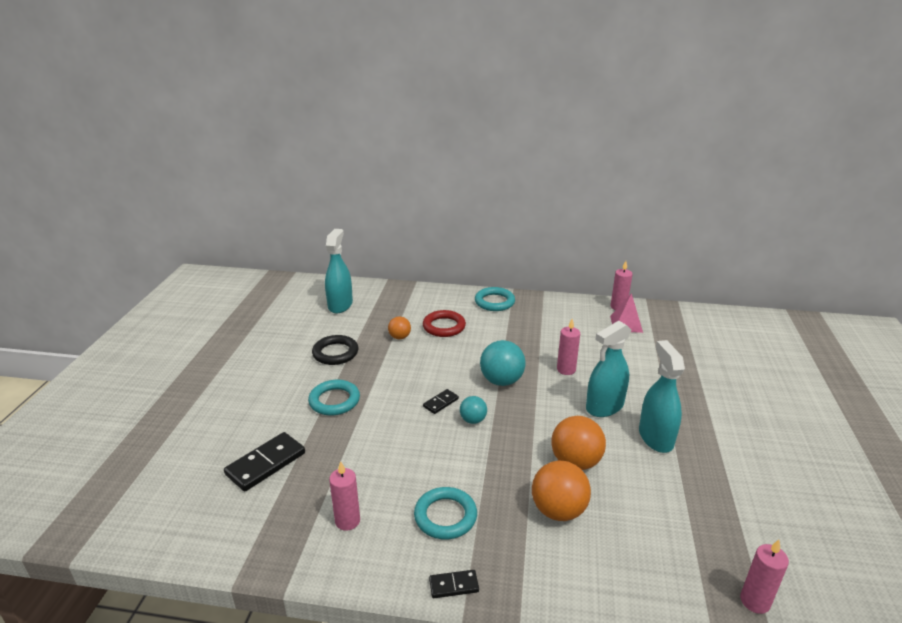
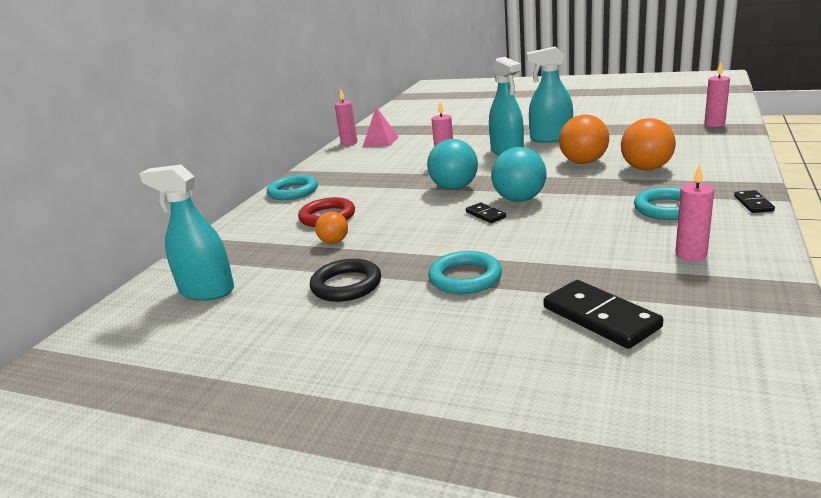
camera: 75 degrees left, 5 degrees down
turquoise ball [460,396,487,424] -> turquoise ball [491,147,546,202], size x1.77

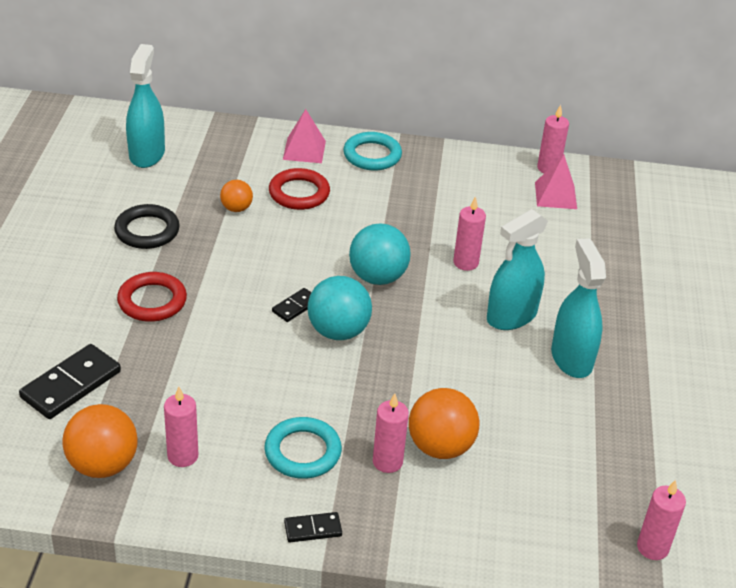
camera: 70 degrees right, 15 degrees up
turquoise ring [428,251,502,294] -> red ring [117,272,187,322]
orange ball [559,114,609,164] -> orange ball moved to [62,404,138,478]
none -> pink pyramid [283,109,326,163]
none -> pink candle [373,393,409,473]

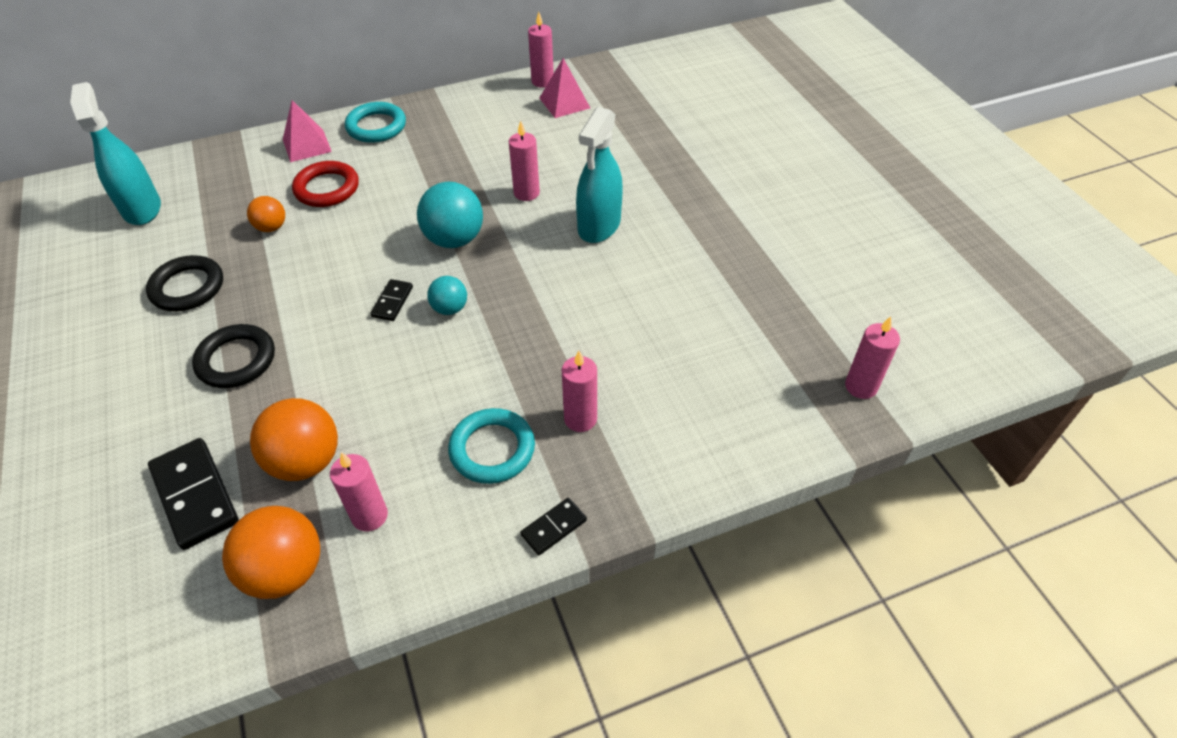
camera: 25 degrees left, 10 degrees up
black domino [19,344,121,419] -> black domino turned 45 degrees counterclockwise [148,438,239,550]
red ring [117,272,187,322] -> black ring [192,324,275,388]
turquoise ball [307,276,372,340] -> turquoise ball [427,276,467,315], size x0.56
orange ball [409,388,479,459] -> orange ball moved to [250,398,338,481]
turquoise spray bottle [551,238,606,378] -> none

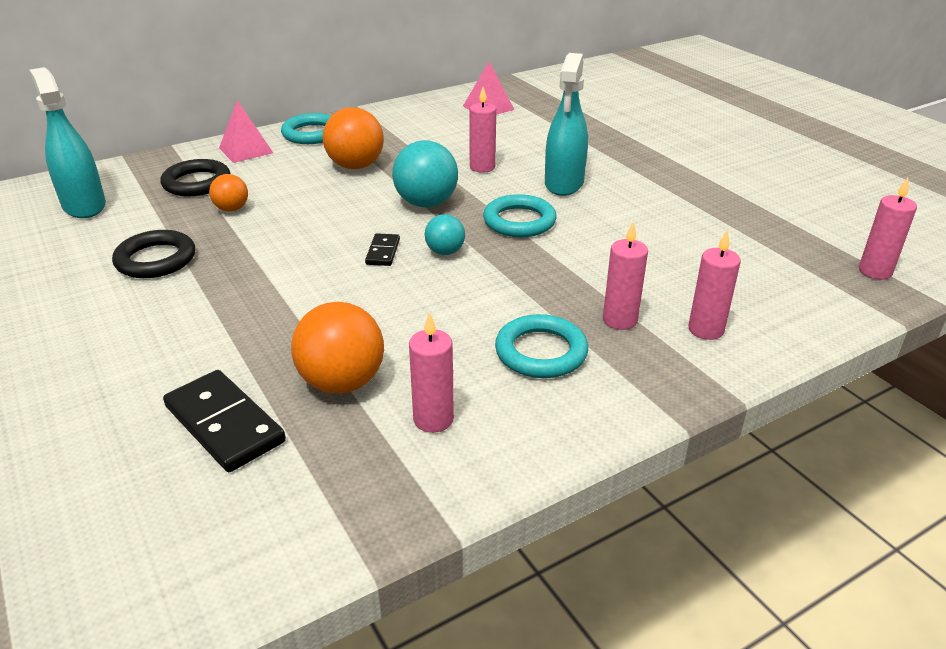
camera: 10 degrees left, 15 degrees down
black ring [192,324,275,388] -> black ring moved to [160,159,230,197]
orange ball [222,506,320,599] -> orange ball moved to [323,107,384,169]
red ring [292,161,359,207] -> none
black domino [520,498,587,555] -> none
pink candle [528,12,554,88] -> pink candle moved to [688,230,741,340]
none -> turquoise ring [483,194,557,237]

